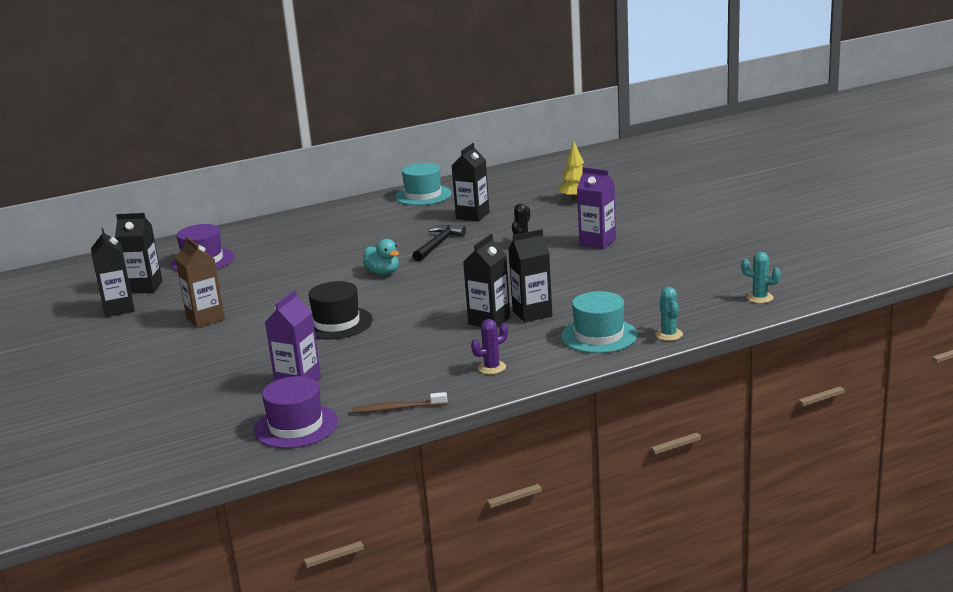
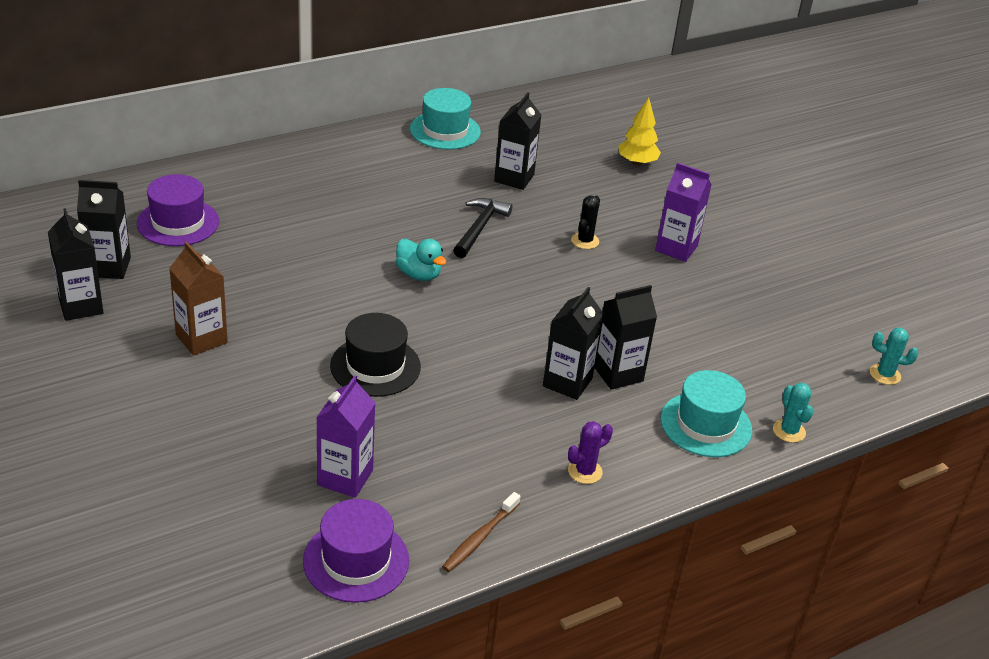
camera: 10 degrees left, 15 degrees up
brown toothbrush [352,392,448,413] -> brown toothbrush turned 45 degrees counterclockwise [442,492,521,572]

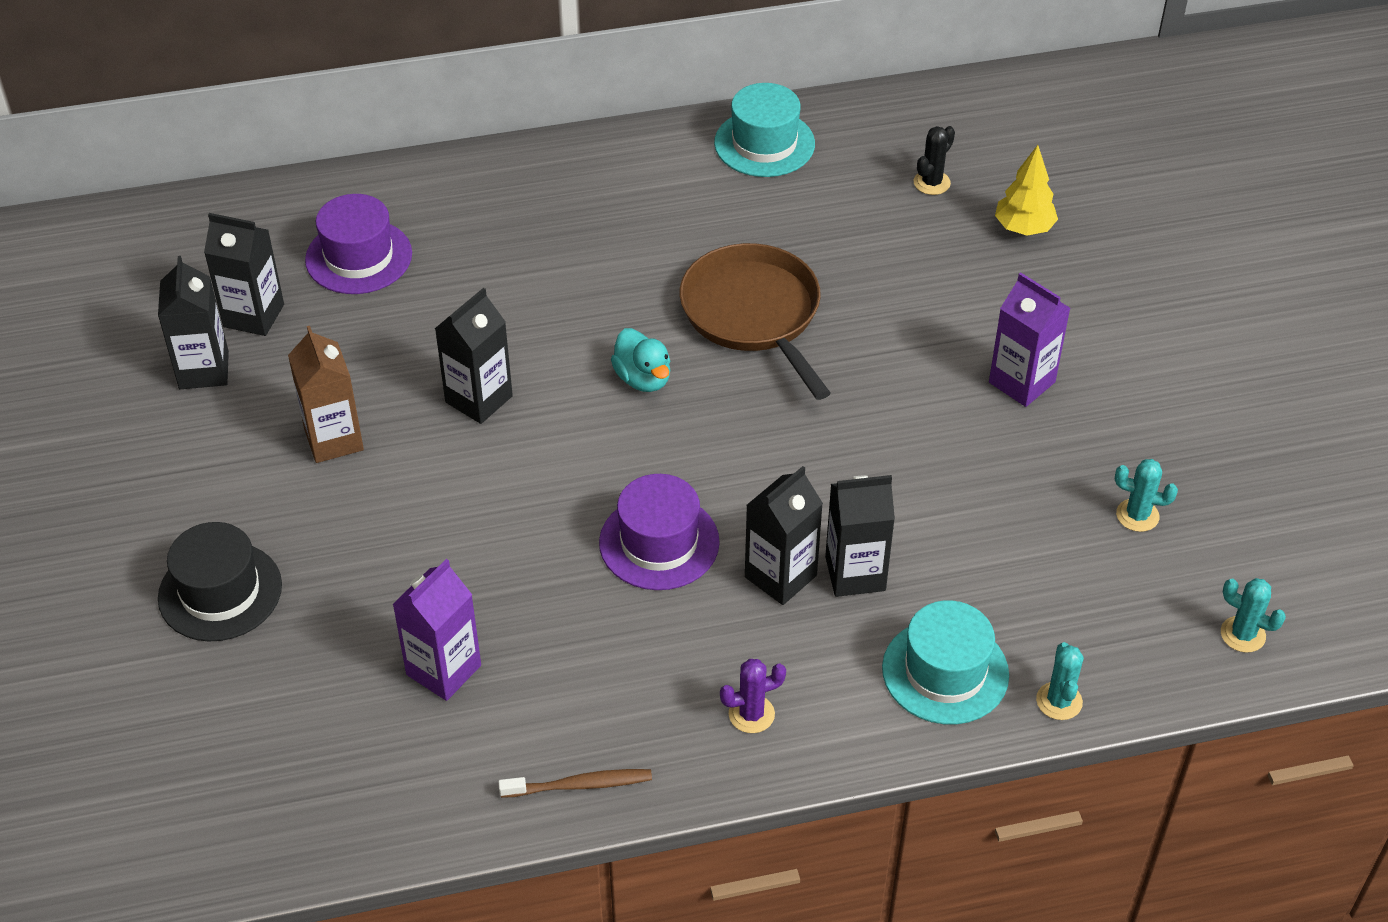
camera: 20 degrees right, 10 degrees up
purple hat [303,499,409,603] -> purple hat moved to [599,474,720,590]
black hat [330,313,421,397] -> black hat moved to [158,522,282,641]
brown toothbrush [442,492,521,572] -> brown toothbrush turned 150 degrees counterclockwise [498,769,652,798]
black hammer [453,198,513,258] -> brown pan [679,243,831,400]
black carton [494,92,541,190] -> black carton moved to [435,288,513,424]
black cactus [571,196,600,249] -> black cactus moved to [914,126,955,195]
none -> turquoise cactus [1115,459,1178,532]

